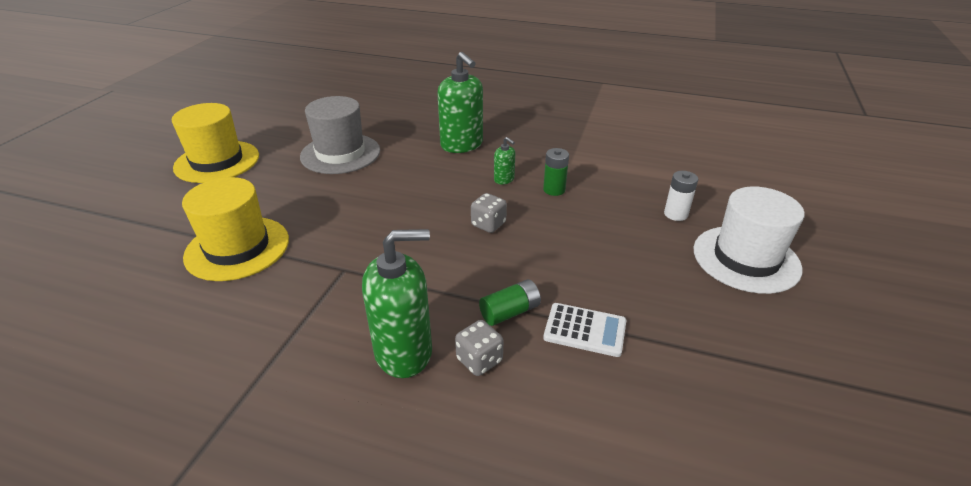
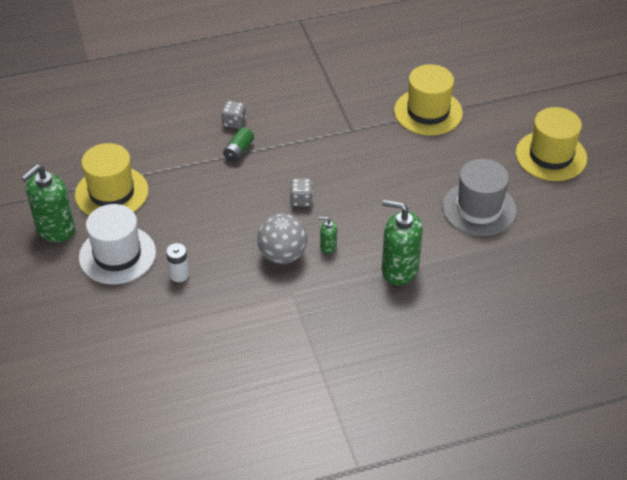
camera: 145 degrees right, 10 degrees up
green soap dispenser [362,229,432,378] -> green soap dispenser moved to [21,164,75,242]
green battery [543,148,569,196] -> grey ball [257,213,308,264]
white calculator [543,303,626,357] -> none
none -> yellow hat [75,143,149,215]

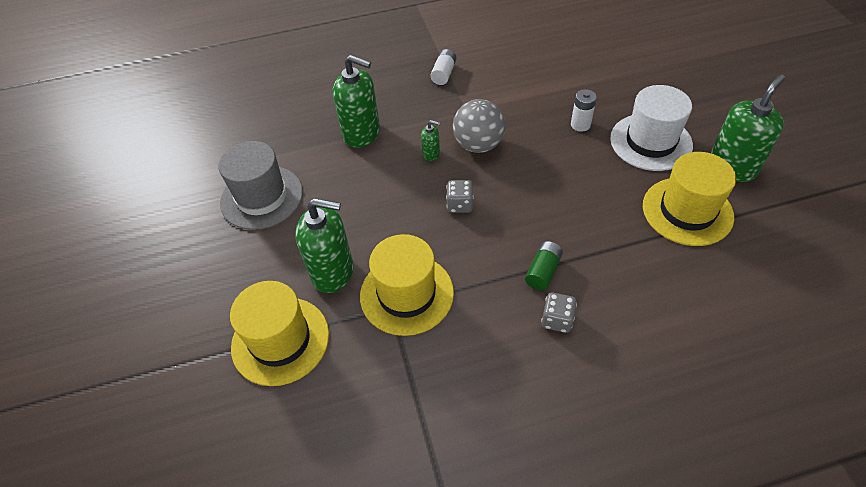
camera: 175 degrees left, 5 degrees up
yellow hat [516,107,587,181] -> yellow hat moved to [360,234,454,336]
none -> green soap dispenser [295,198,354,293]
none -> white battery [430,49,456,85]

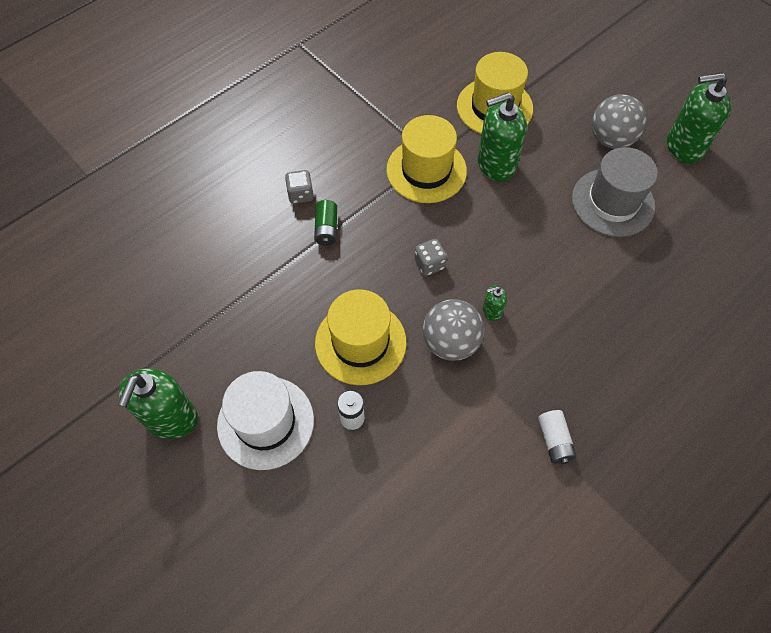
camera: 150 degrees right, 10 degrees up
green soap dispenser [333,55,380,148] -> green soap dispenser moved to [667,73,731,164]
yellow hat [643,152,736,246] -> yellow hat moved to [315,289,407,385]
none -> grey ball [592,94,647,149]

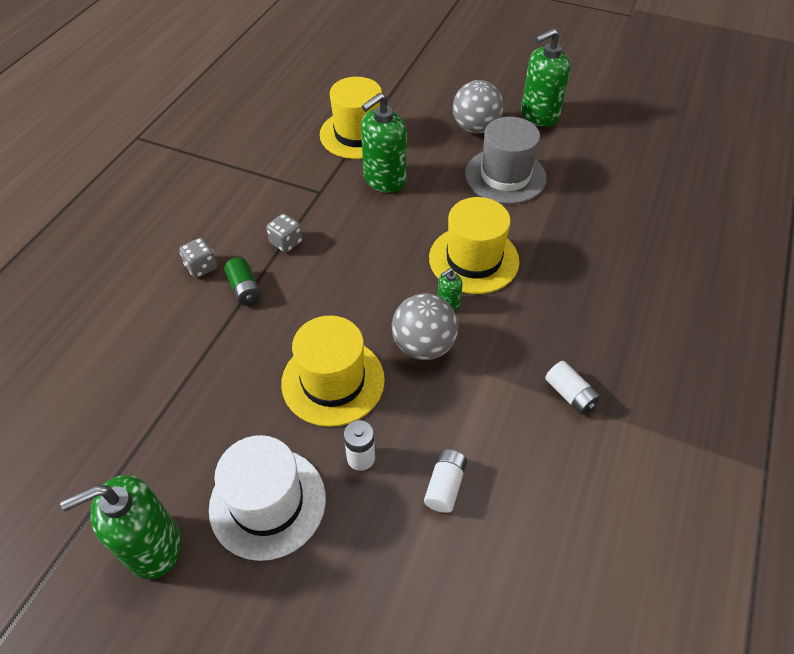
camera: 25 degrees left, 10 degrees down
green soap dispenser [118,369,198,439] -> green soap dispenser turned 75 degrees clockwise [60,475,181,579]
yellow hat [386,115,467,203] -> yellow hat moved to [429,197,519,294]
grey dice [414,239,447,276] -> grey dice moved to [266,214,303,253]
none -> white battery [424,449,467,513]

